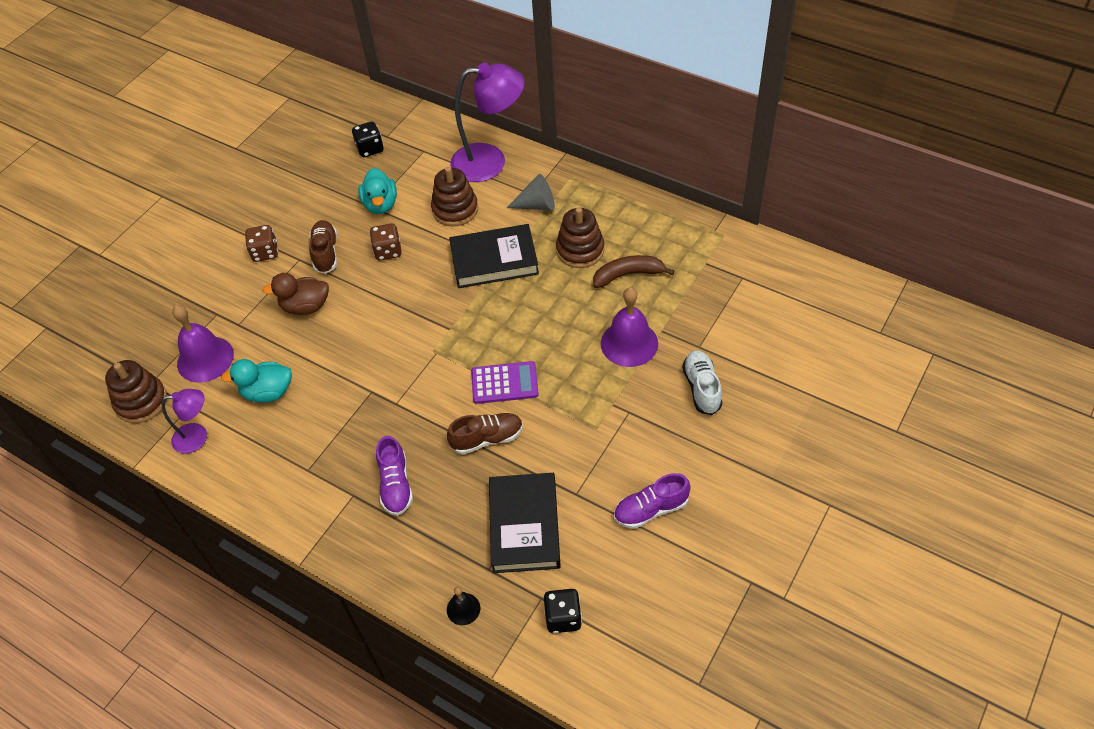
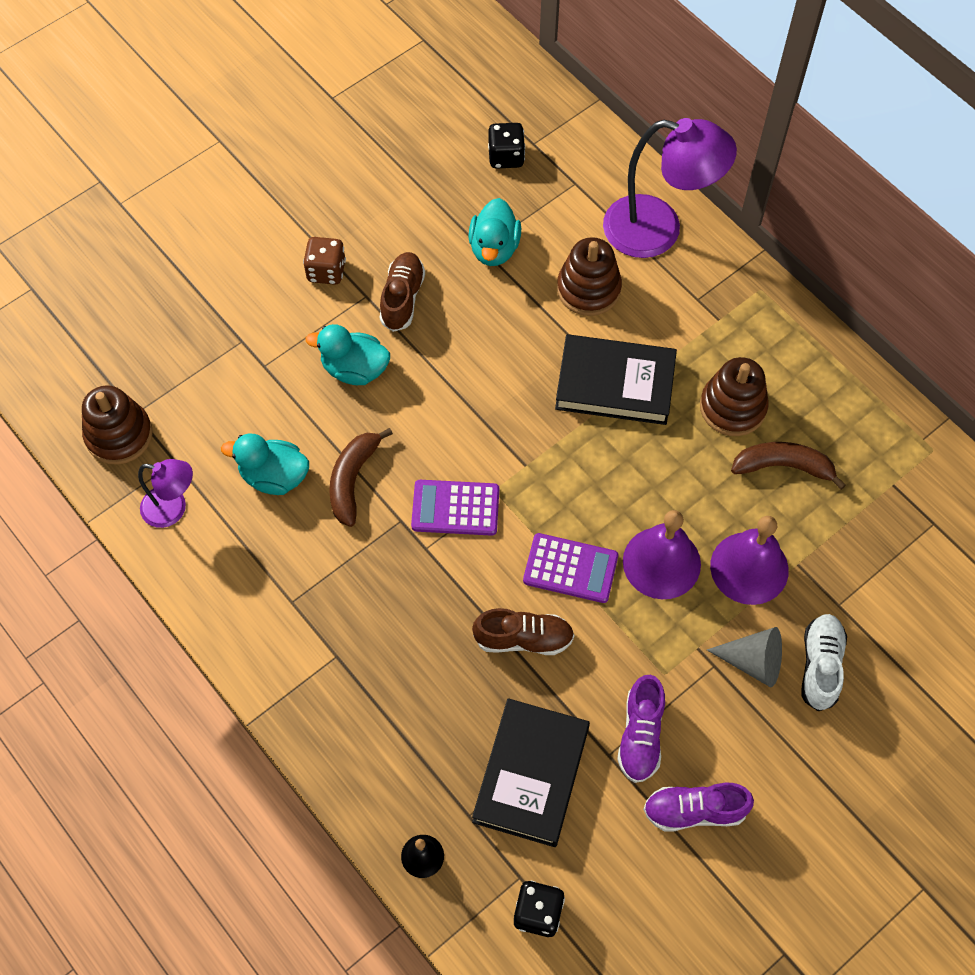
camera: 15 degrees right, 10 degrees up
purple bell [172,305,234,383] -> purple bell moved to [623,510,701,599]
brown duck [262,273,329,315] -> turquoise duck [305,324,390,385]
brown dice [369,223,402,260] -> none
purple shoe [376,436,413,516] -> purple shoe moved to [617,675,665,783]
grey cone [507,174,555,210] -> grey cone moved to [707,627,782,687]
none -> brown banana [329,428,393,527]
none -> purple calculator [411,480,499,536]

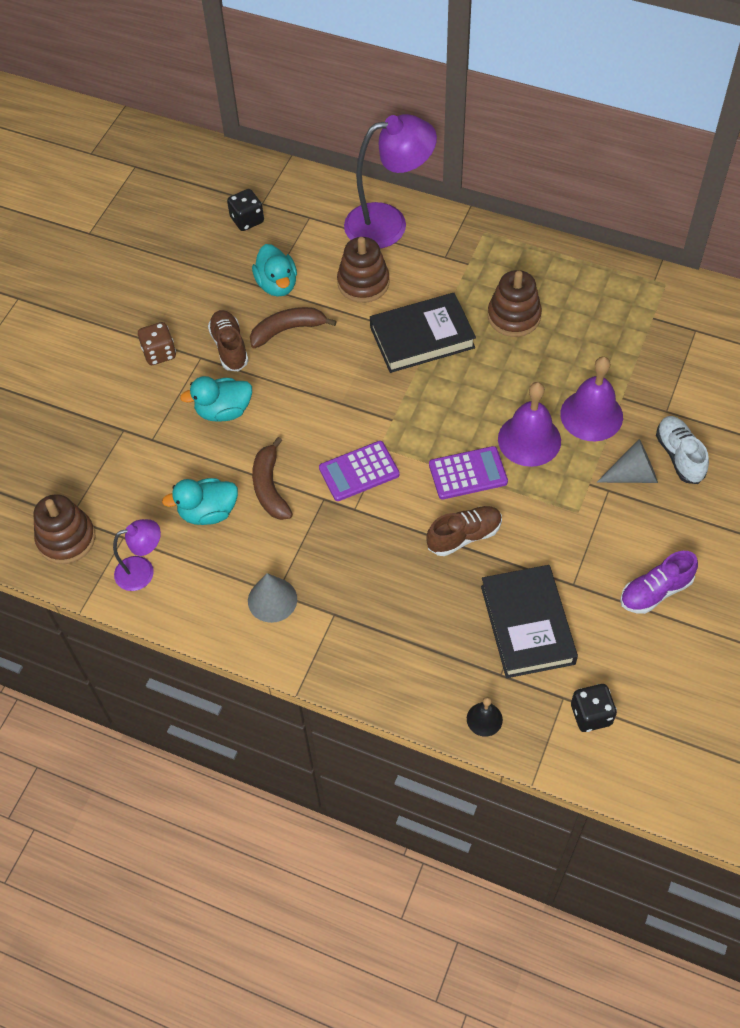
camera: 25 degrees left, 5 degrees down
purple shoe [617,675,665,783] -> none
brown banana [731,442,846,490] -> brown banana moved to [250,307,337,348]
none -> grey cone [248,573,297,623]

